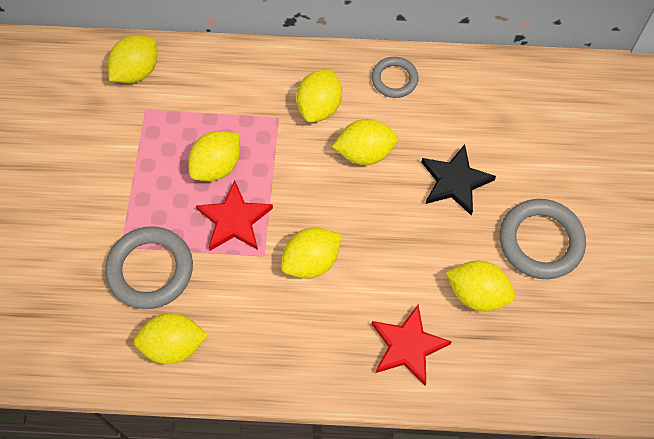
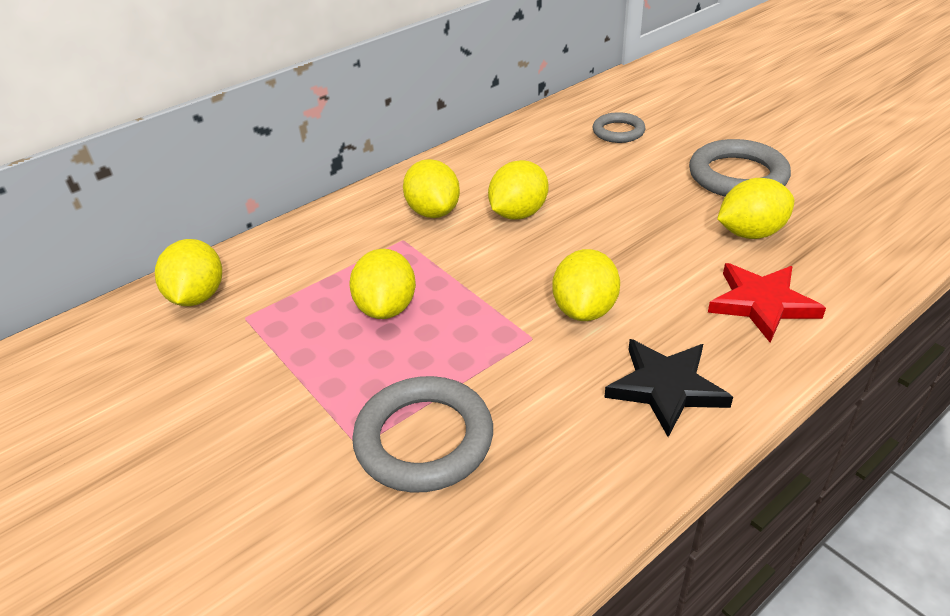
camera: 40 degrees left, 25 degrees down
yellow lemon [134,313,208,364] -> none
red star [196,180,273,251] -> none
grey ring [371,57,418,98] -> grey ring moved to [593,112,645,143]
black star [421,144,496,215] -> black star moved to [604,339,733,437]

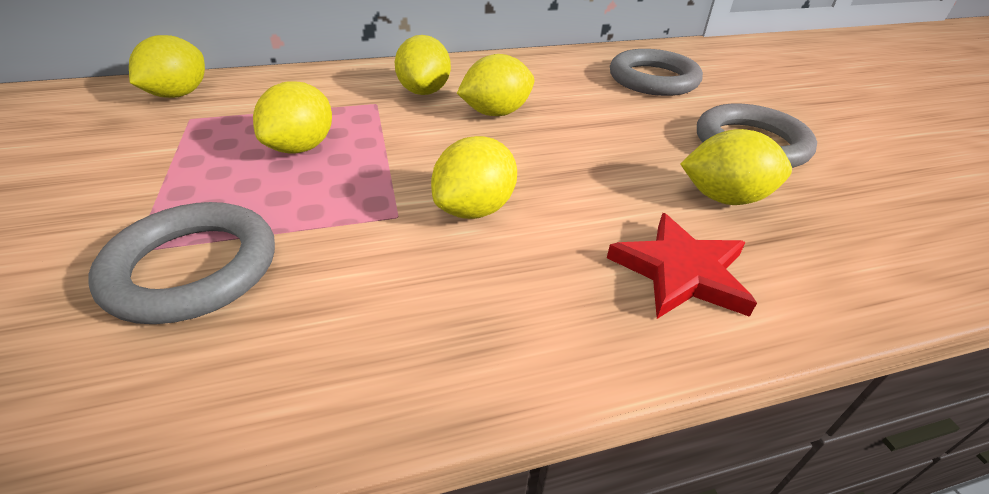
camera: 20 degrees right, 0 degrees up
grey ring [593,112,645,143] -> grey ring [610,49,703,96], size x1.68
black star [604,339,733,437] -> none

